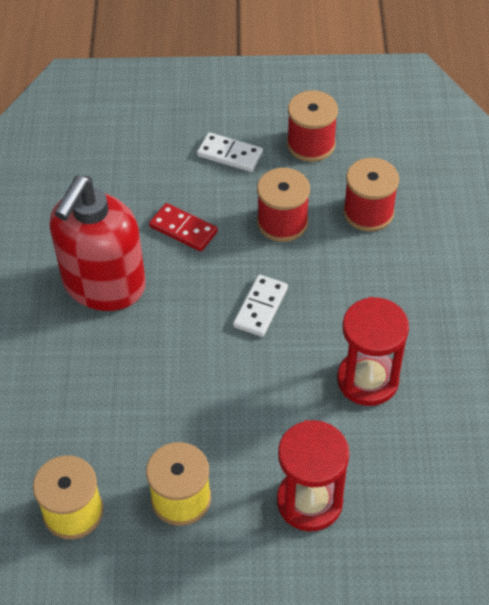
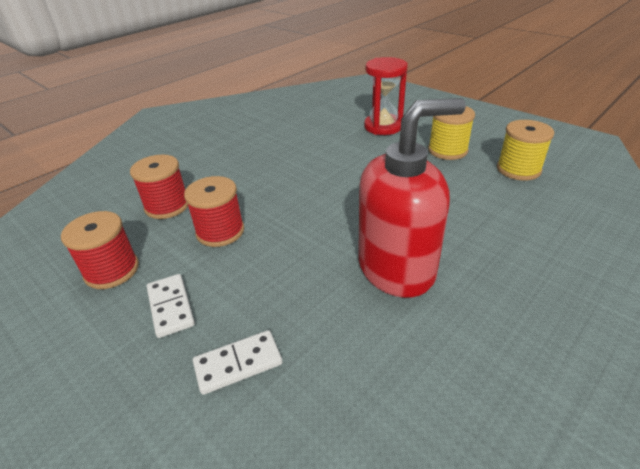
camera: 135 degrees left, 15 degrees down
red domino [149,203,218,252] -> none
white domino [233,274,288,337] -> white domino moved to [193,330,282,395]
red hourglass [337,297,409,406] -> none

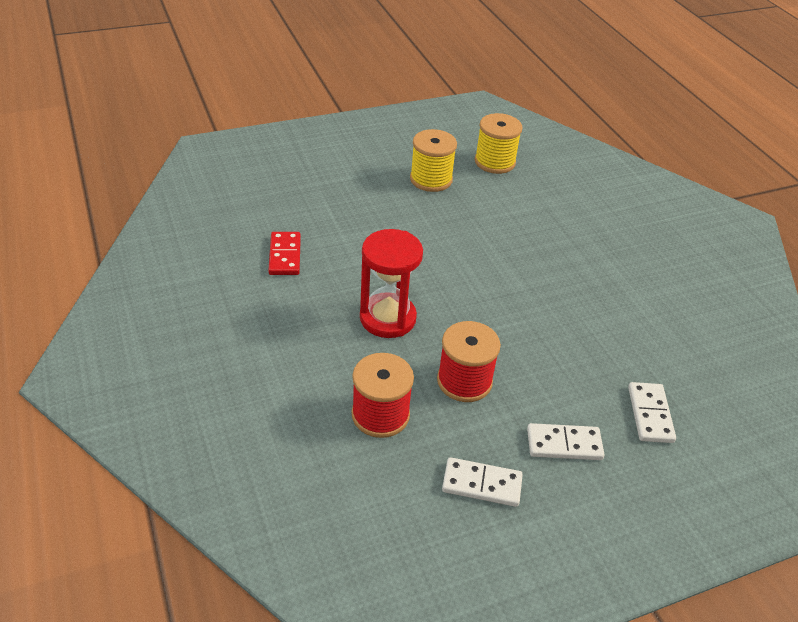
camera: 70 degrees left, 5 degrees up
red spool [61,211,139,289] -> white domino [442,457,523,507]
red soap dispenser [358,98,466,298] -> none
red hourglass [364,57,408,135] -> red hourglass moved to [360,229,423,338]
none -> red domino [269,232,301,275]

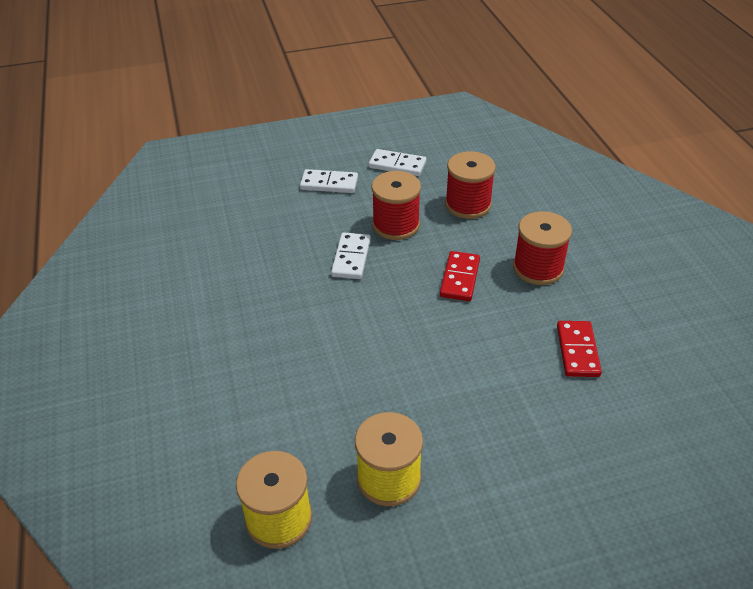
camera: 170 degrees left, 0 degrees up
red hourglass [360,229,423,338] -> red domino [440,251,480,301]
white domino [628,382,676,443] -> white domino moved to [331,232,371,279]
none -> red spool [513,211,572,285]

